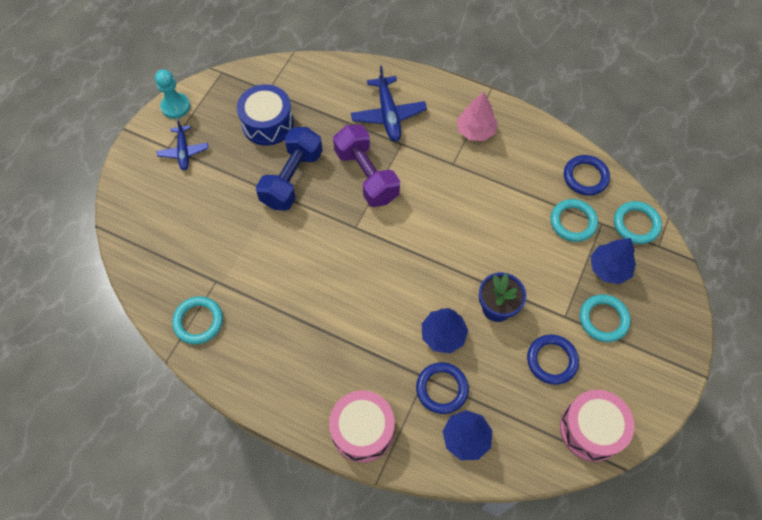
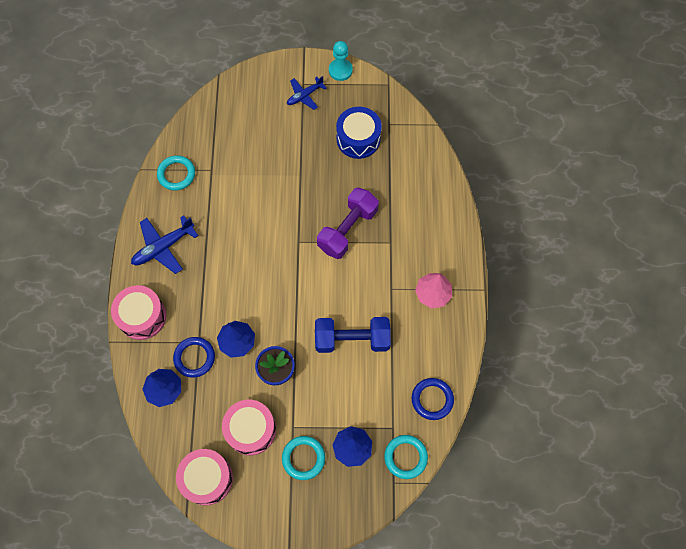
camera: 65 degrees right, 5 degrees up
blue dumbbell [256,127,323,211] -> blue dumbbell moved to [315,317,391,353]
blue plane [351,65,427,142] -> blue plane moved to [131,215,198,274]
blue ring [527,335,579,385] -> pink drum [222,400,276,455]
turquoise ring [551,199,598,242] -> none

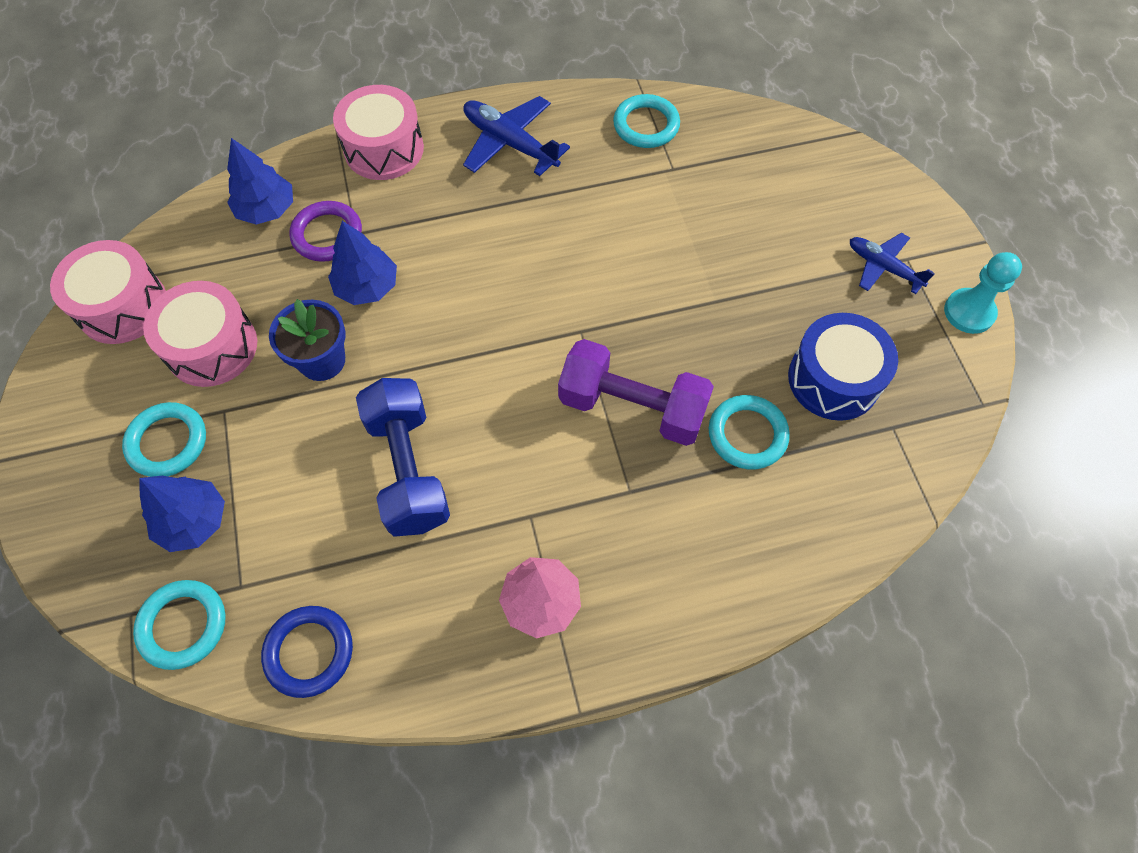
camera: 75 degrees right, 5 degrees down
blue ring [173,337,215,378] -> purple ring [289,201,362,262]
none -> turquoise ring [709,395,790,469]

